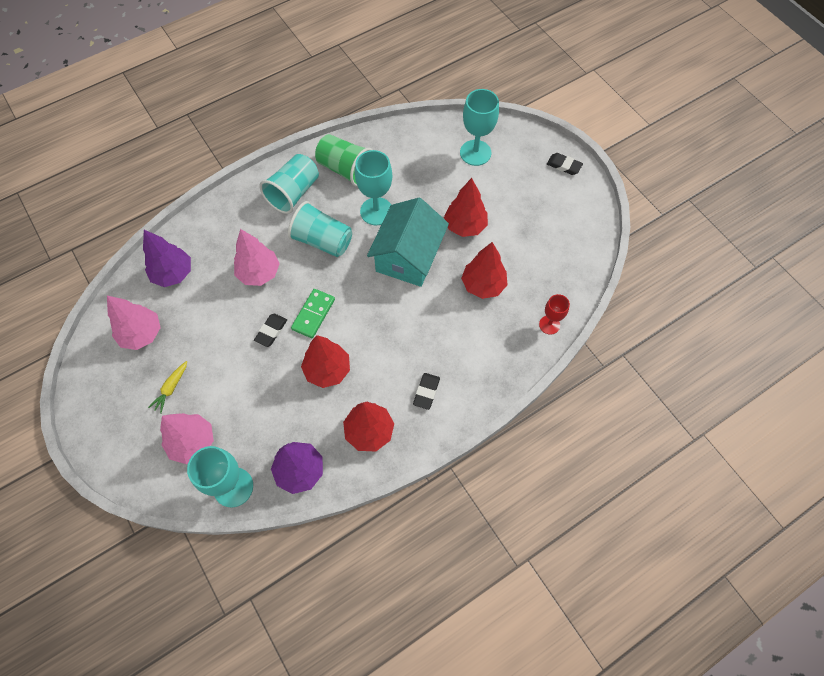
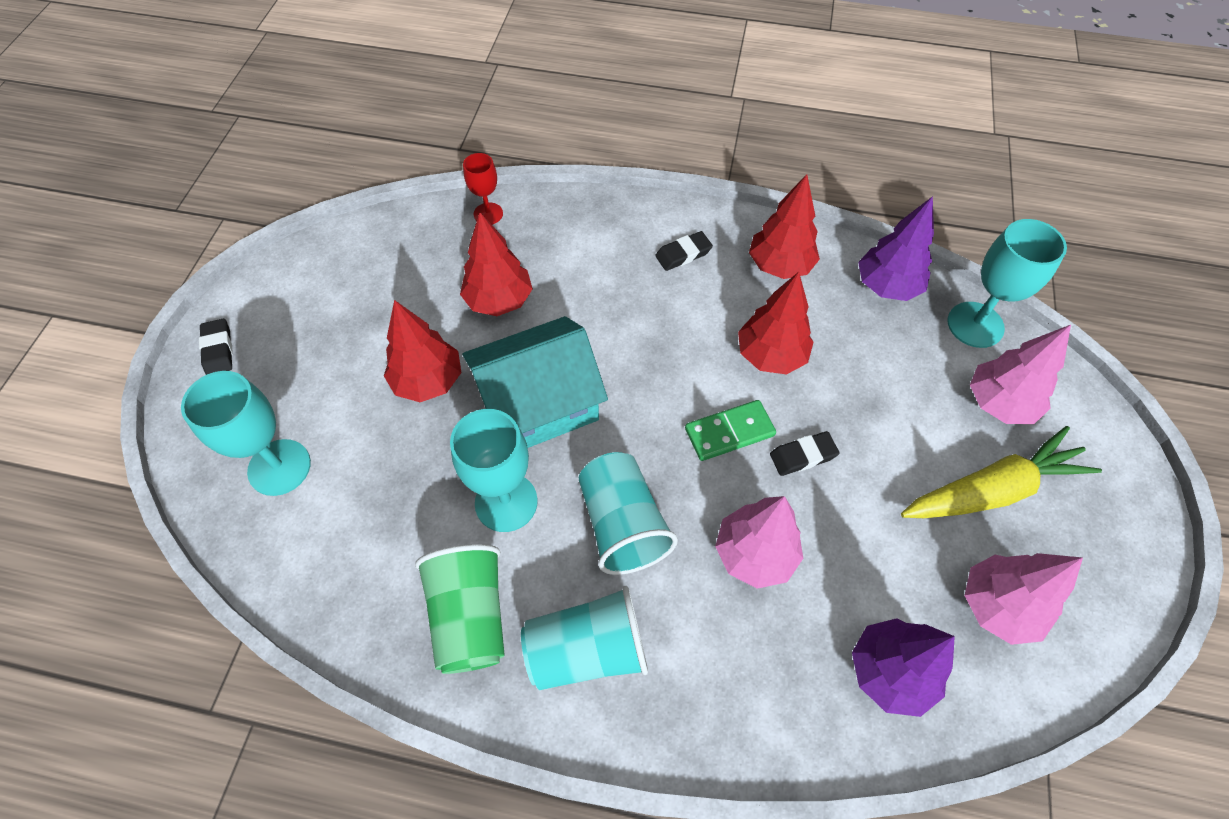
camera: 135 degrees left, 5 degrees down
yellow carrot [148,361,187,414] -> yellow carrot [901,426,1102,518], size x2.16

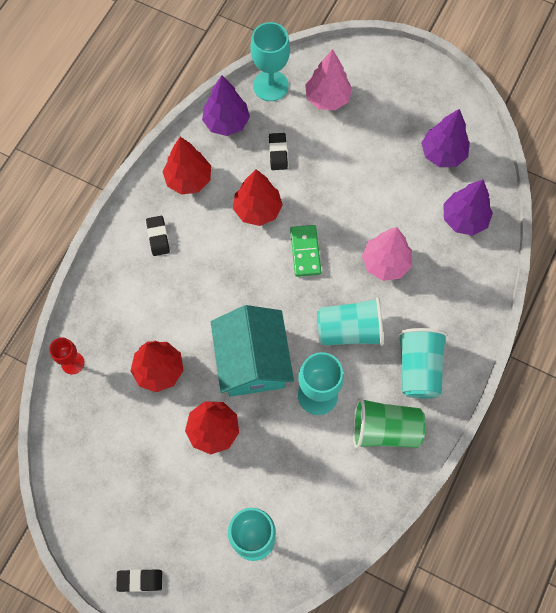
camera: 75 degrees left, 10 degrees up
black eraser [770,431,839,476] -> black eraser moved to [269,133,288,170]
yellow carrot [901,426,1102,518] -> none
pink tree [964,553,1083,645] -> purple tree [421,109,470,167]

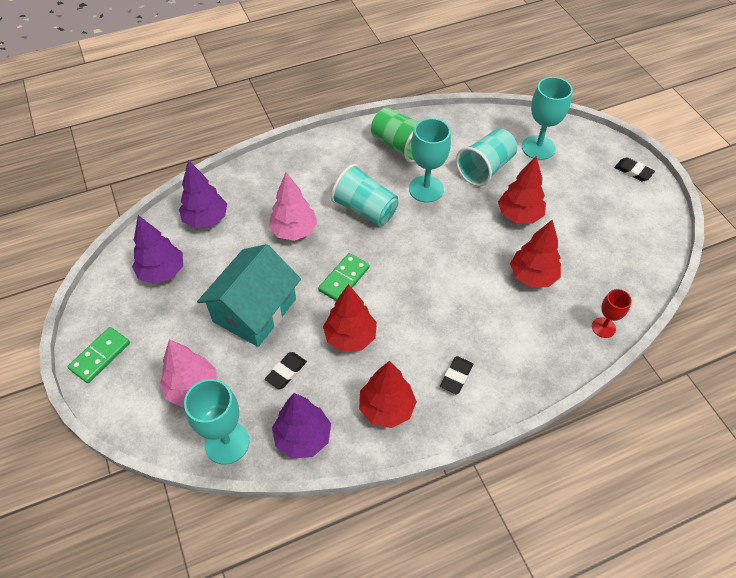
camera: 140 degrees left, 15 degrees down
turquoise house [211,305,294,397] -> turquoise house moved to [197,244,301,347]
turquoise cup [398,328,448,398] -> turquoise cup moved to [456,129,517,187]
none -> green domino [68,327,130,383]

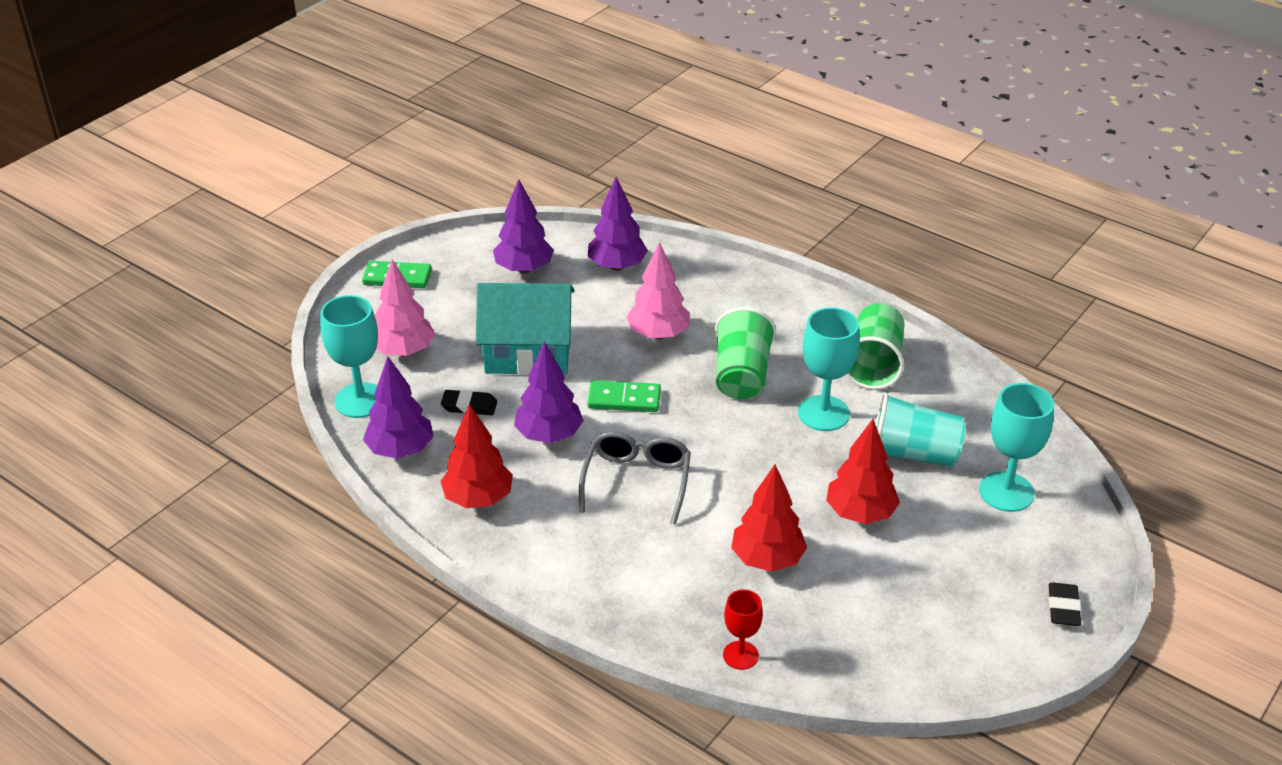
camera: 60 degrees right, 15 degrees down
red tree [323,284,377,352] -> purple tree [514,341,584,443]
turquoise cup [331,164,399,226] -> green cup [715,307,776,400]
black eraser [440,356,473,395] -> none
none -> grey glasses [579,431,691,524]

